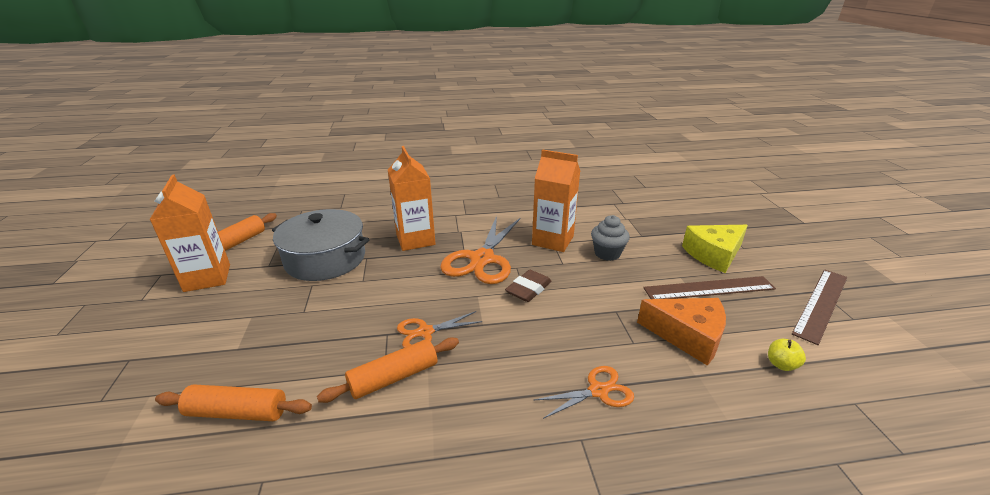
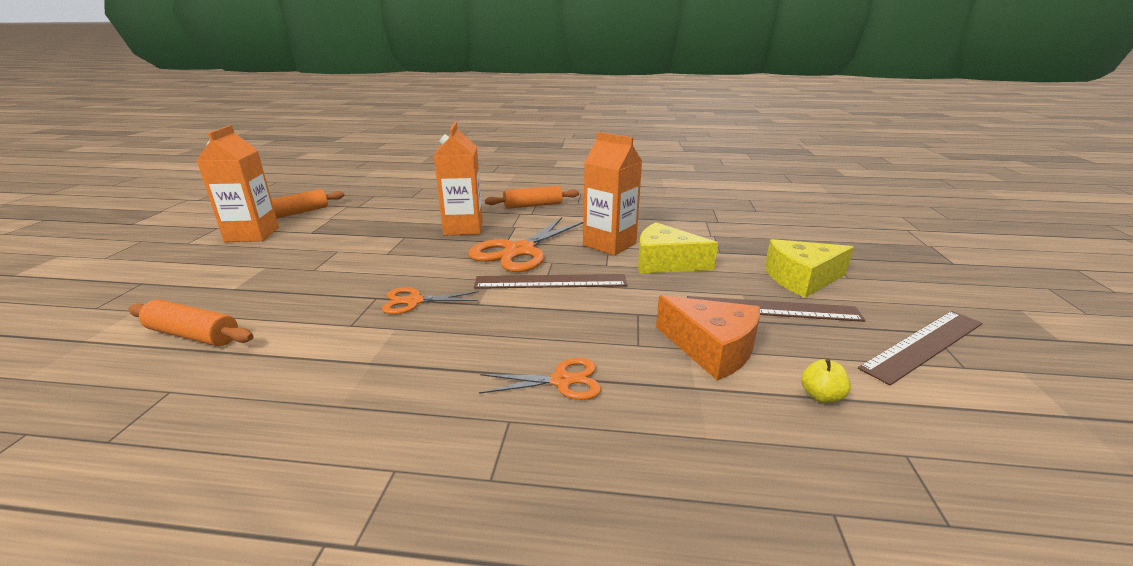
camera: 15 degrees right, 5 degrees down
grey pot [272,209,370,281] -> none
orange rolling pin [317,338,459,403] -> orange rolling pin moved to [485,185,579,209]
brown eraser [505,270,552,302] -> brown ruler [474,274,628,289]
grey cupcake [591,215,630,261] -> yellow cheese [638,222,718,273]

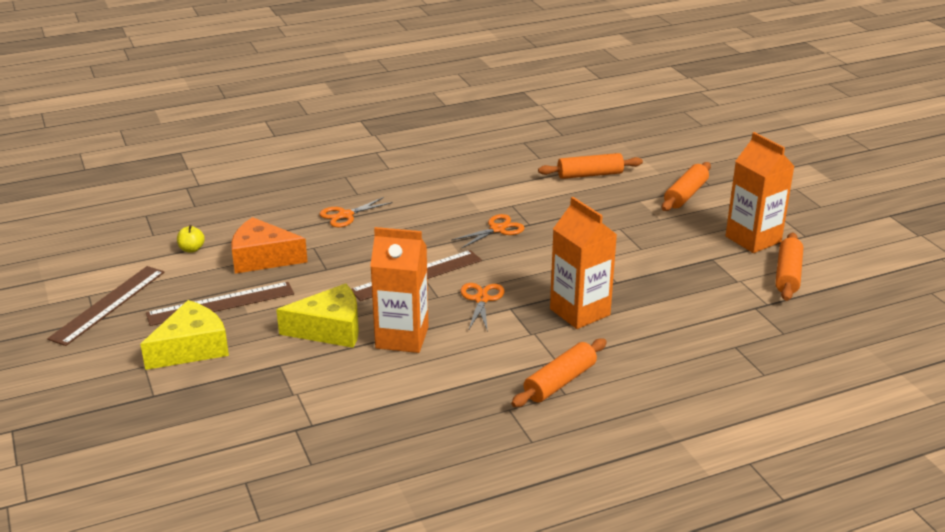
camera: 150 degrees right, 5 degrees up
orange scissors [468,217,584,272] -> orange scissors [460,283,505,332], size x0.53
none -> orange rolling pin [662,162,711,211]

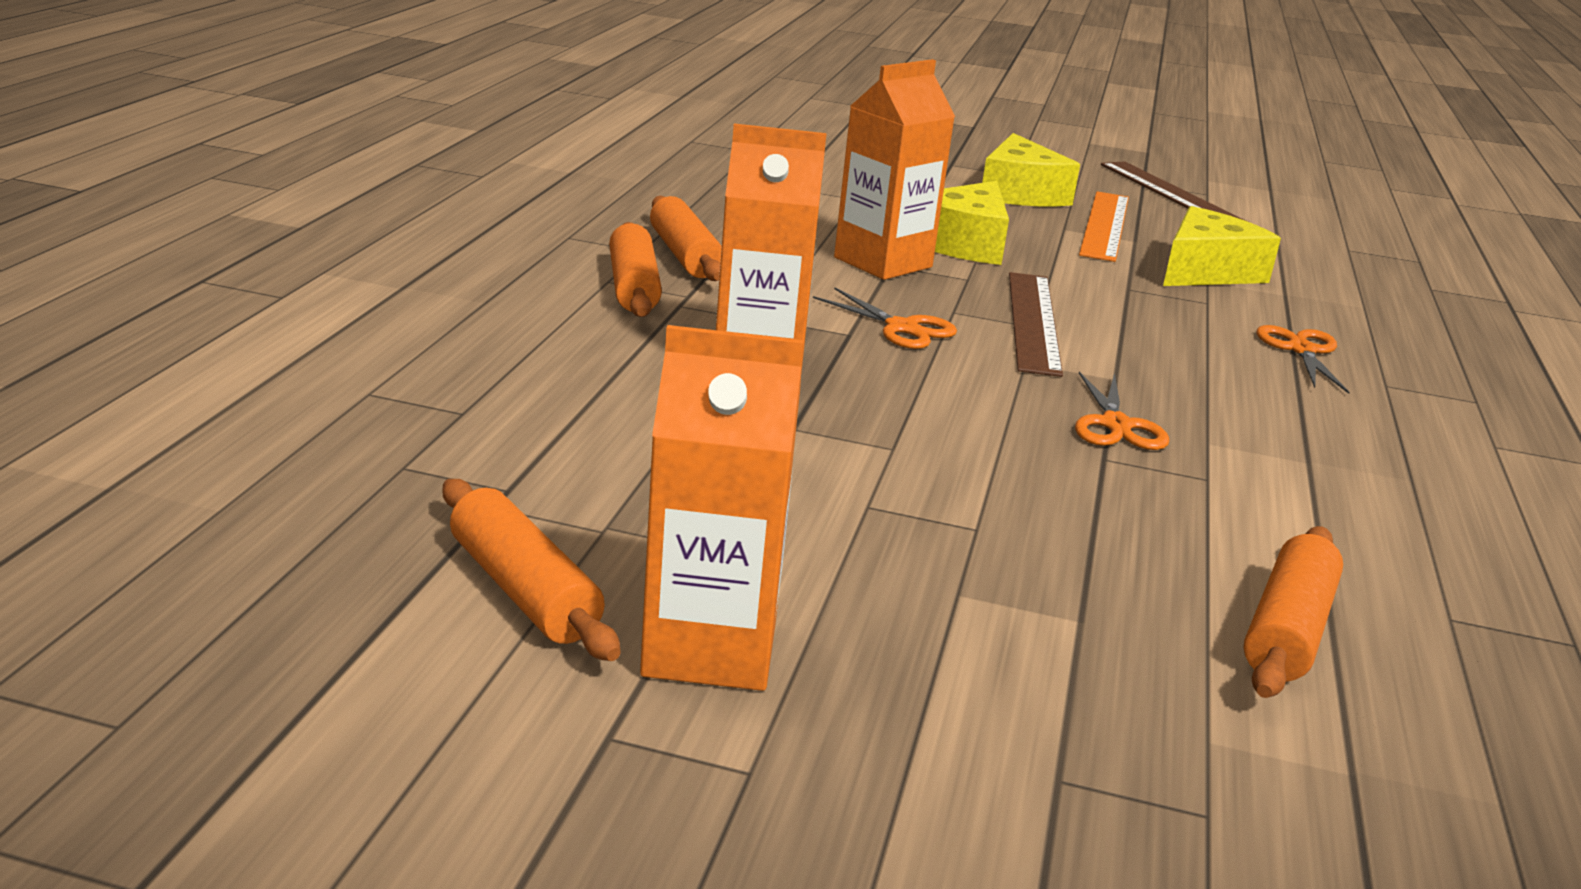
camera: 125 degrees right, 5 degrees down
brown ruler [146,282,294,326] -> orange ruler [1079,191,1129,262]
yellow apple [177,225,205,252] -> none
orange cheese [231,217,308,274] -> yellow cheese [1163,206,1281,286]
orange rolling pin [662,162,711,211] -> orange rolling pin moved to [650,196,722,281]

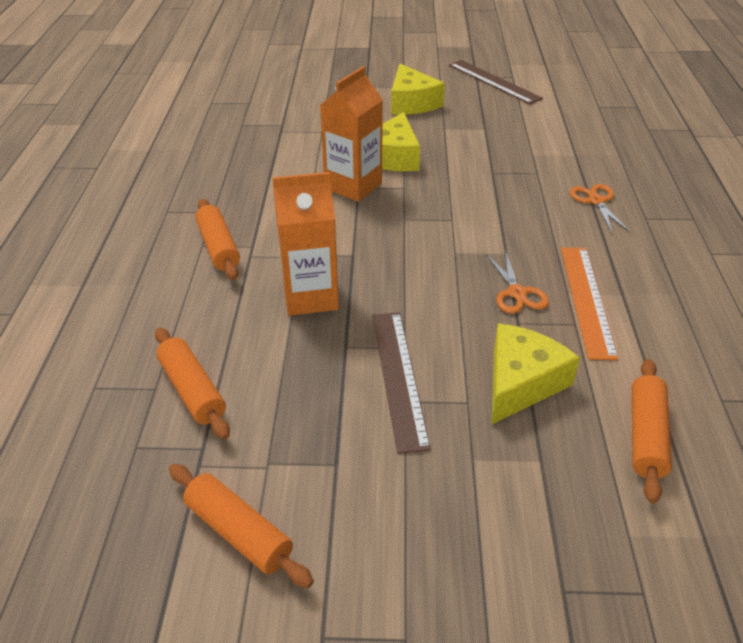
camera: 10 degrees left, 15 degrees up
orange carton [640,325,804,691] -> none
orange rolling pin [650,196,722,281] -> orange rolling pin moved to [155,327,230,439]
orange scissors [813,287,957,349] -> none
brown ruler [1009,272,1063,377] -> brown ruler moved to [372,312,431,454]
orange ruler [1079,191,1129,262] -> orange ruler moved to [561,247,618,360]
yellow cheese [1163,206,1281,286] -> yellow cheese moved to [492,323,580,424]

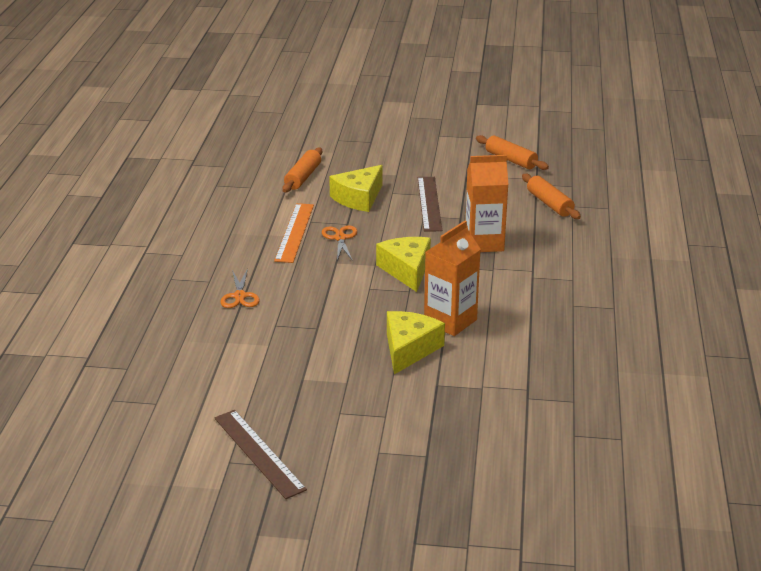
camera: 175 degrees left, 10 degrees down
orange rolling pin [195,199,240,280] -> none
yellow cheese [391,64,445,115] -> yellow cheese moved to [376,237,431,292]

